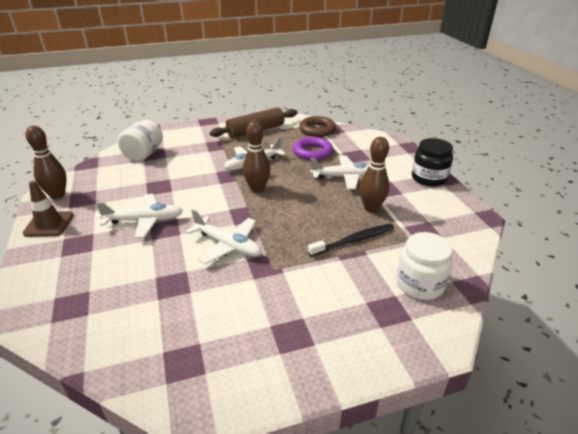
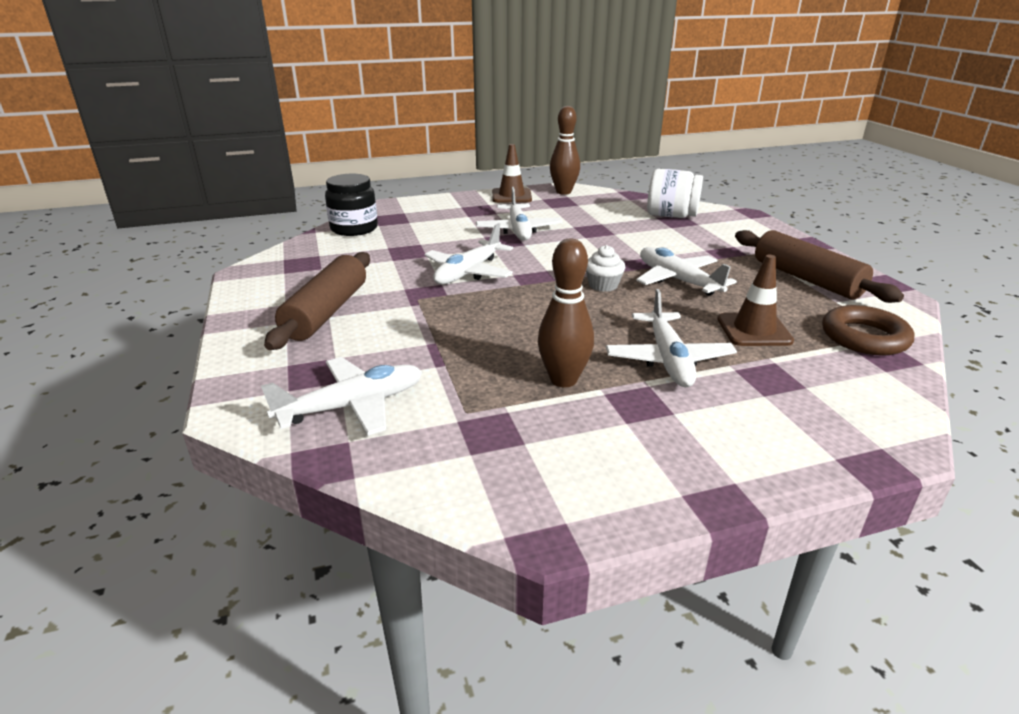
camera: 90 degrees right, 5 degrees down
brown bowling pin [243,120,271,193] -> white cupcake [586,245,625,292]
purple ring [293,137,333,160] -> brown traffic cone [717,255,794,346]
black toothbrush [308,224,394,257] -> none
white jar [396,232,453,300] -> white plane [261,357,422,436]
black jar [412,138,453,187] -> black jar moved to [325,174,378,236]
none -> brown rolling pin [264,252,370,350]

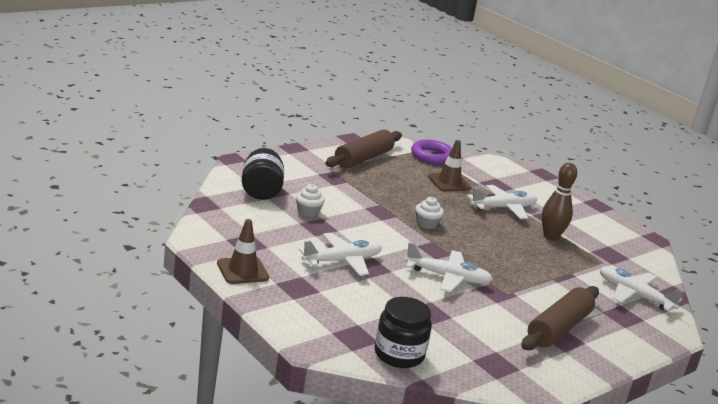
camera: 115 degrees left, 5 degrees down
brown rolling pin [264,252,370,350] -> brown rolling pin turned 45 degrees counterclockwise [522,286,599,350]
brown bowling pin [550,106,580,195] -> none
white plane [636,247,737,296] -> none
white jar [647,169,703,218] -> black jar [242,148,284,200]
brown ring [822,305,914,356] -> purple ring [411,140,452,165]
none -> white cupcake [296,184,325,217]

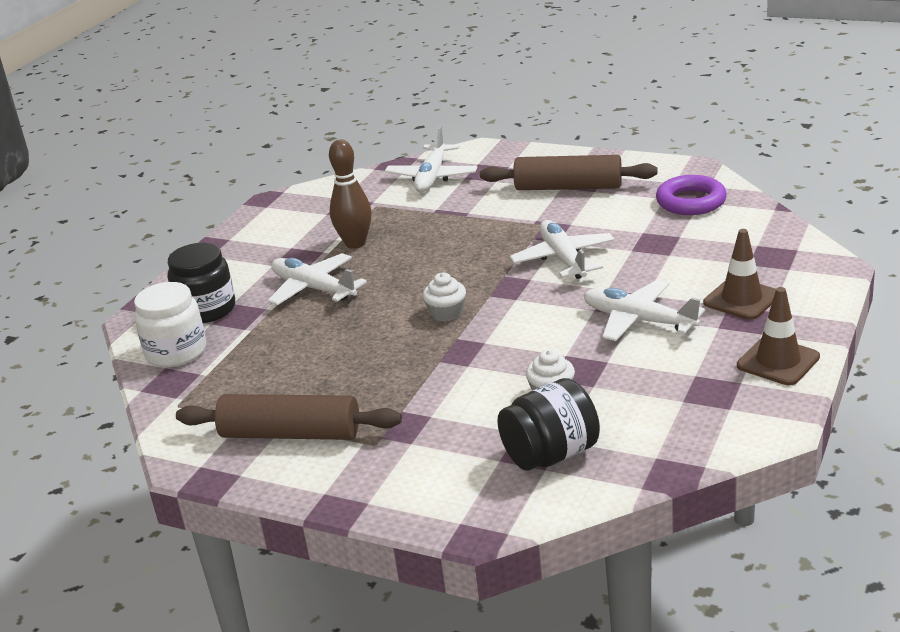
camera: 110 degrees left, 5 degrees up
black jar [375,297,432,368] -> black jar moved to [168,243,235,323]
purple ring [411,140,452,165] -> purple ring moved to [656,175,727,215]
brown traffic cone [428,140,471,191] -> brown traffic cone moved to [703,229,776,320]
none -> white jar [134,282,206,367]

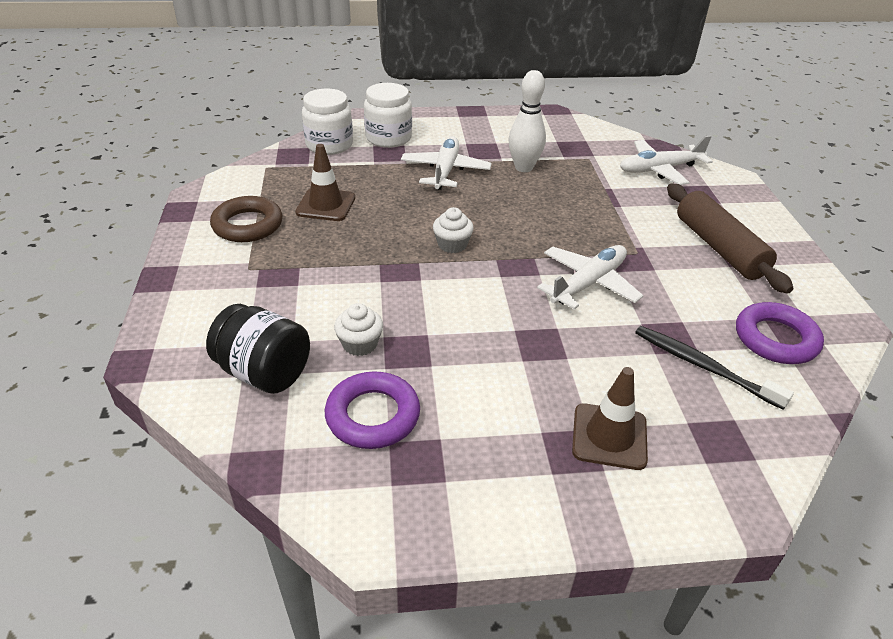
camera: 55 degrees right, 10 degrees up
black jar [168,243,235,323] -> white jar [364,83,412,148]
brown rolling pin [176,394,402,440] -> brown ring [210,196,282,242]
brown bowling pin [329,140,371,249] -> white bowling pin [509,70,546,172]
white plane [584,280,705,341] -> none
brown traffic cone [737,287,820,385] -> brown traffic cone moved to [295,144,355,221]
none -> purple ring [325,371,420,449]
none -> black toothbrush [635,326,794,410]

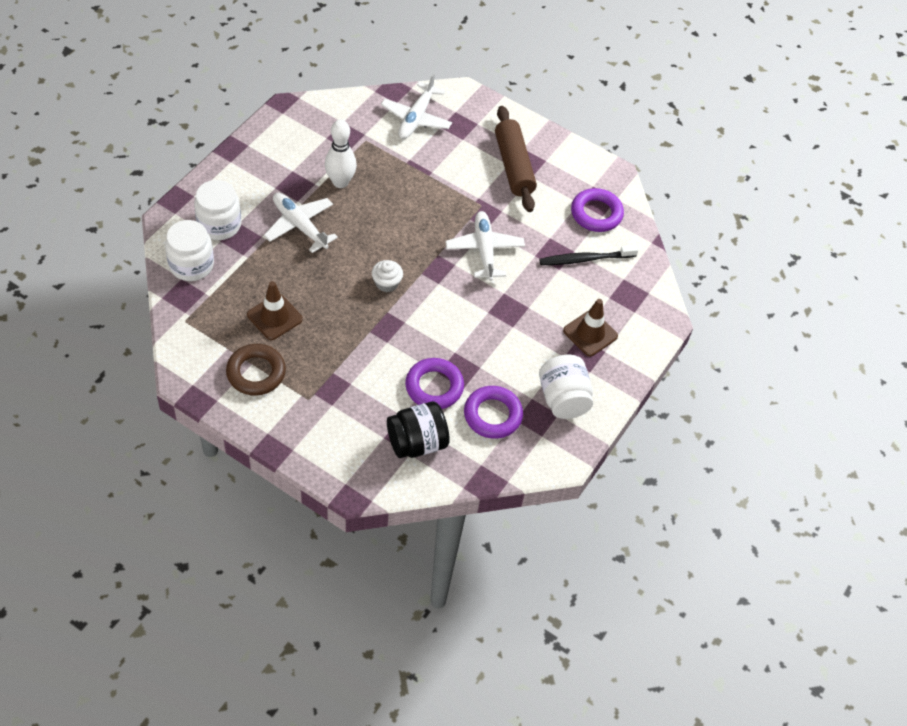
camera: 55 degrees left, 15 degrees up
white cupcake [334,303,383,356] -> purple ring [405,358,464,409]
brown rolling pin [667,183,794,294] -> brown rolling pin turned 60 degrees clockwise [495,106,537,212]
none -> white jar [539,355,593,419]

